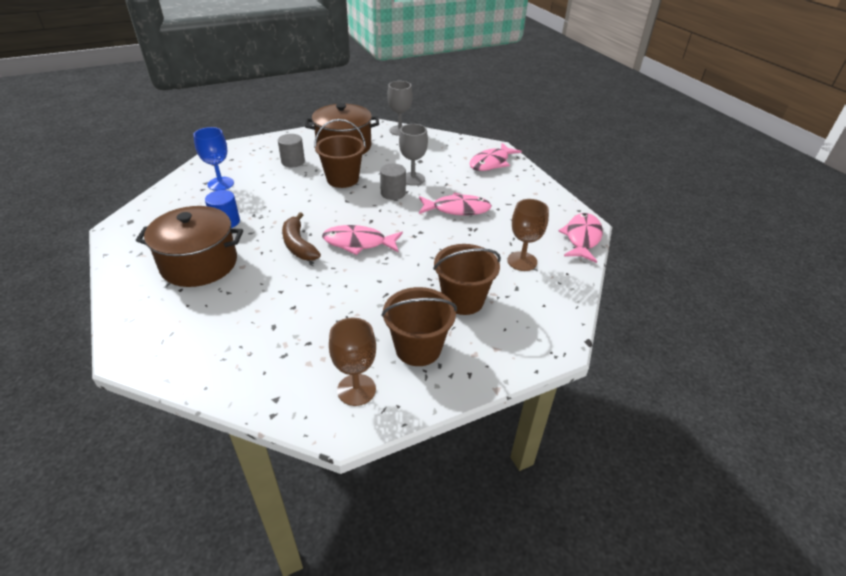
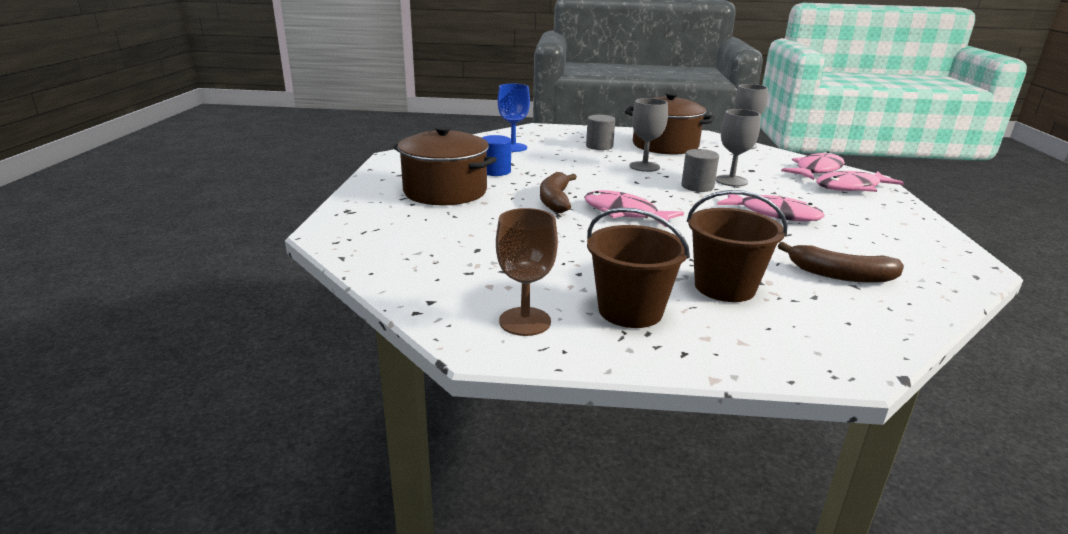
camera: 30 degrees right, 15 degrees down
brown bucket [314,119,366,188] -> grey goblet [630,98,668,172]
brown goblet [507,199,549,271] -> brown banana [778,242,904,283]
pink fish [559,213,603,263] -> pink fish moved to [781,151,845,180]

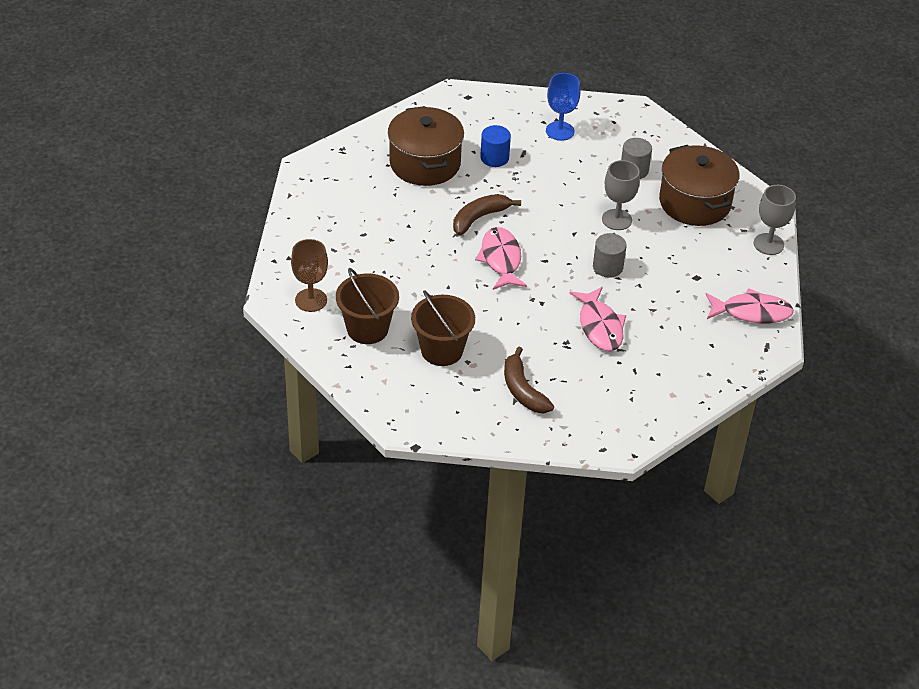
camera: 45 degrees right, 20 degrees up
grey goblet [715,109,761,187] -> none
pink fish [816,171,904,192] -> none

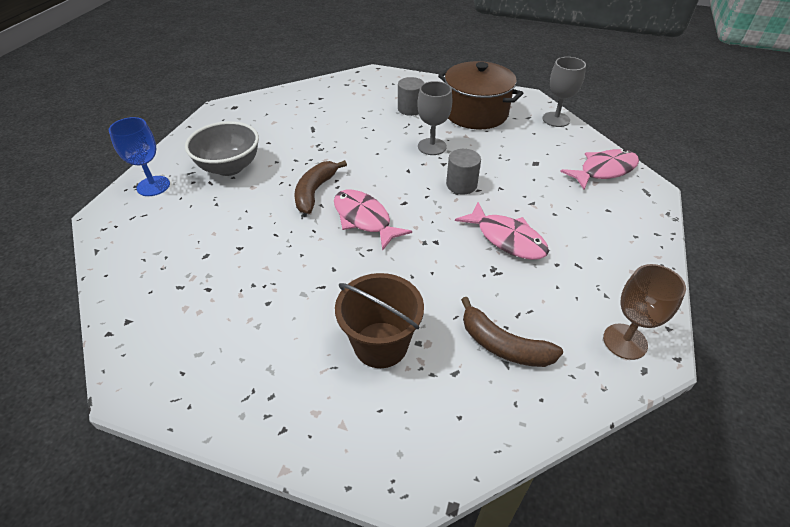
camera: 30 degrees left, 0 degrees up
brown goblet [291,239,328,312] -> brown goblet moved to [603,264,686,360]
brown bucket [336,268,399,344] -> none
brown pot [388,106,464,186] -> grey bowl [185,121,259,176]
blue cylinder [480,125,511,167] -> none
blue goblet [546,73,580,141] -> blue goblet moved to [109,117,170,196]

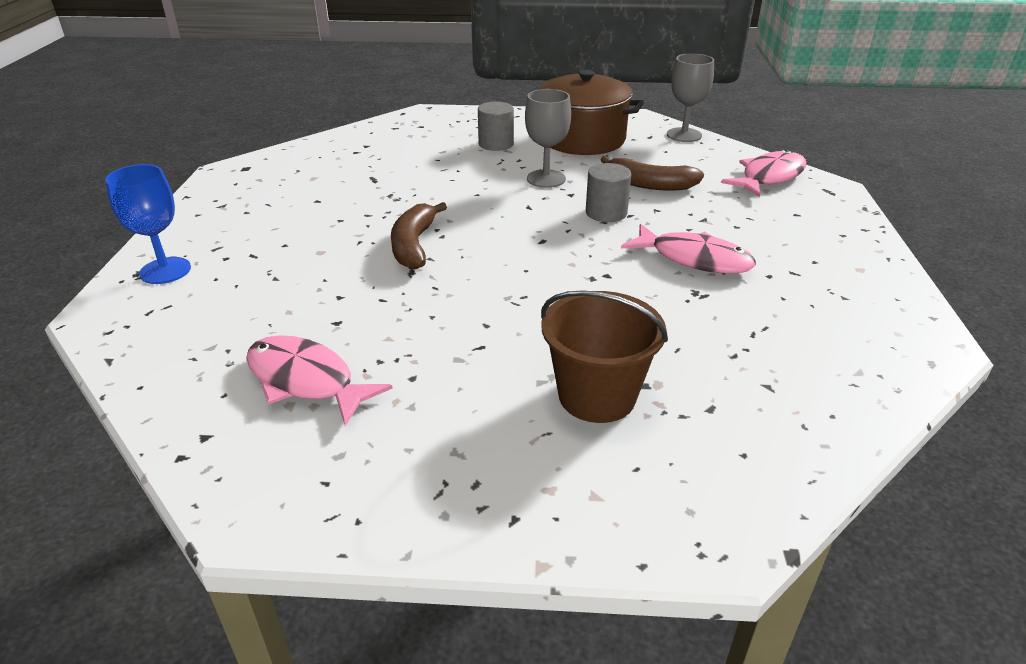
camera: 15 degrees left, 10 degrees down
grey bowl [185,121,259,176] -> none
pink fish [334,190,412,251] -> pink fish moved to [246,335,393,426]
brown banana [461,297,563,367] -> brown banana moved to [601,156,704,191]
brown goblet [603,264,686,360] -> none

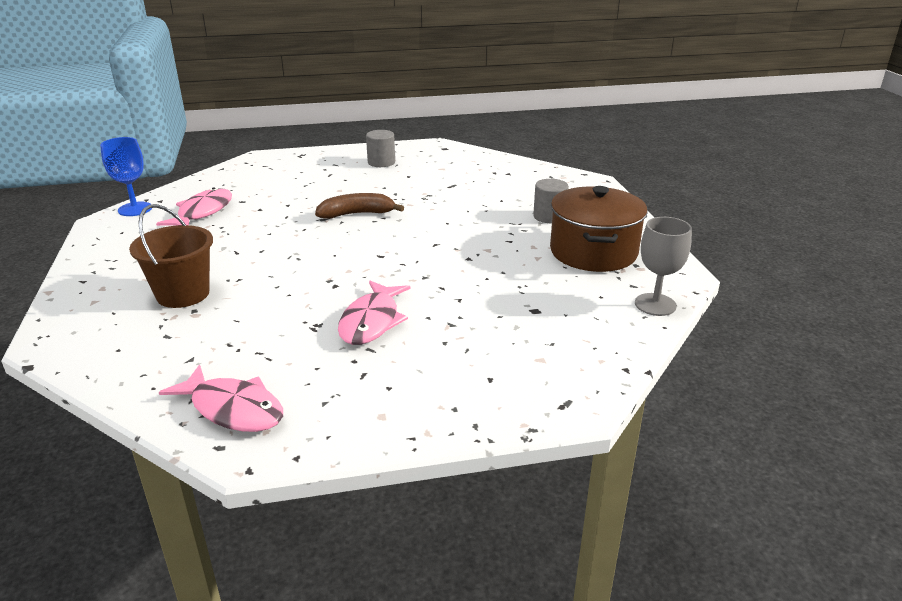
camera: 75 degrees right, 5 degrees down
blue goblet [105,164,191,284] -> blue goblet moved to [100,137,152,216]
grey goblet [525,89,571,188] -> none
grey cylinder [586,163,631,222] -> grey cylinder moved to [366,130,395,167]
brown banana [601,156,704,191] -> none
pink fish [721,149,806,197] -> pink fish moved to [159,364,283,432]

